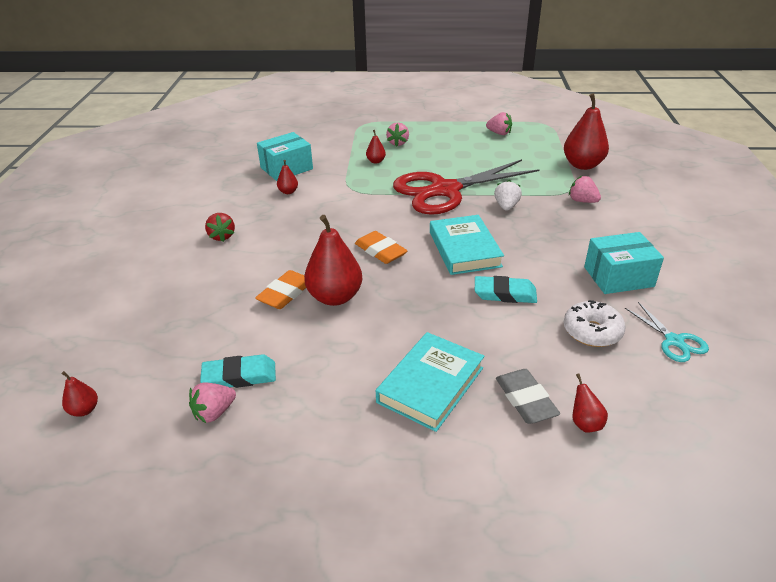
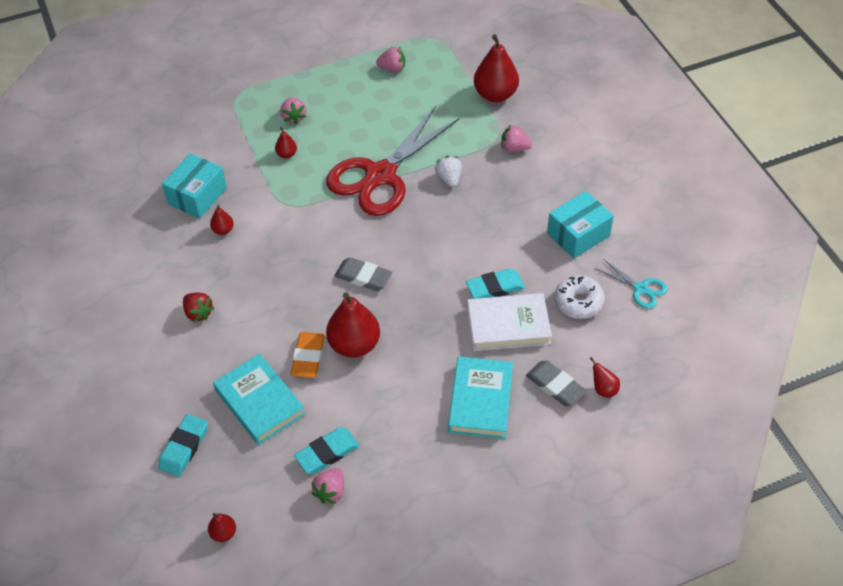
camera: 25 degrees left, 15 degrees up
orange eraser [355,231,408,264] -> grey eraser [334,257,392,291]
turquoise book [430,215,504,275] -> turquoise book moved to [213,353,305,445]
none -> turquoise eraser [158,414,208,477]
none -> white book [467,293,552,351]

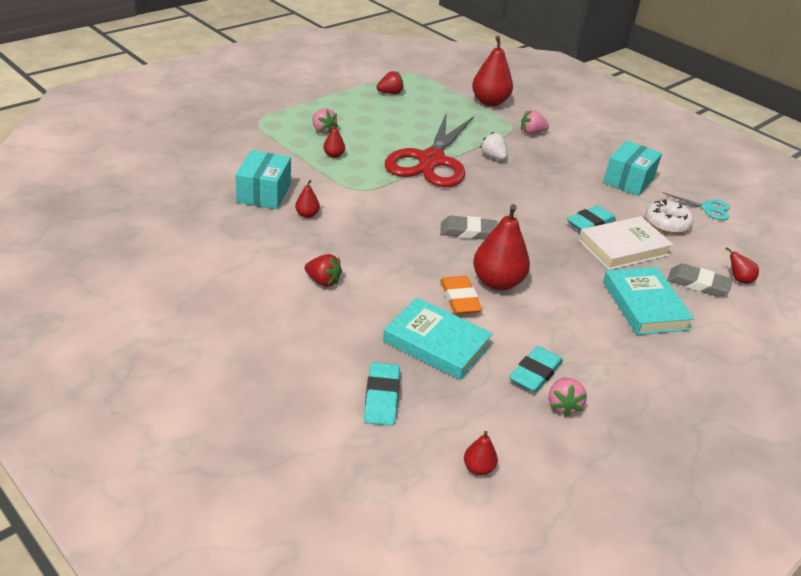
camera: 25 degrees left, 15 degrees down
pink strawberry [376,47,405,72] -> red strawberry [377,71,403,94]

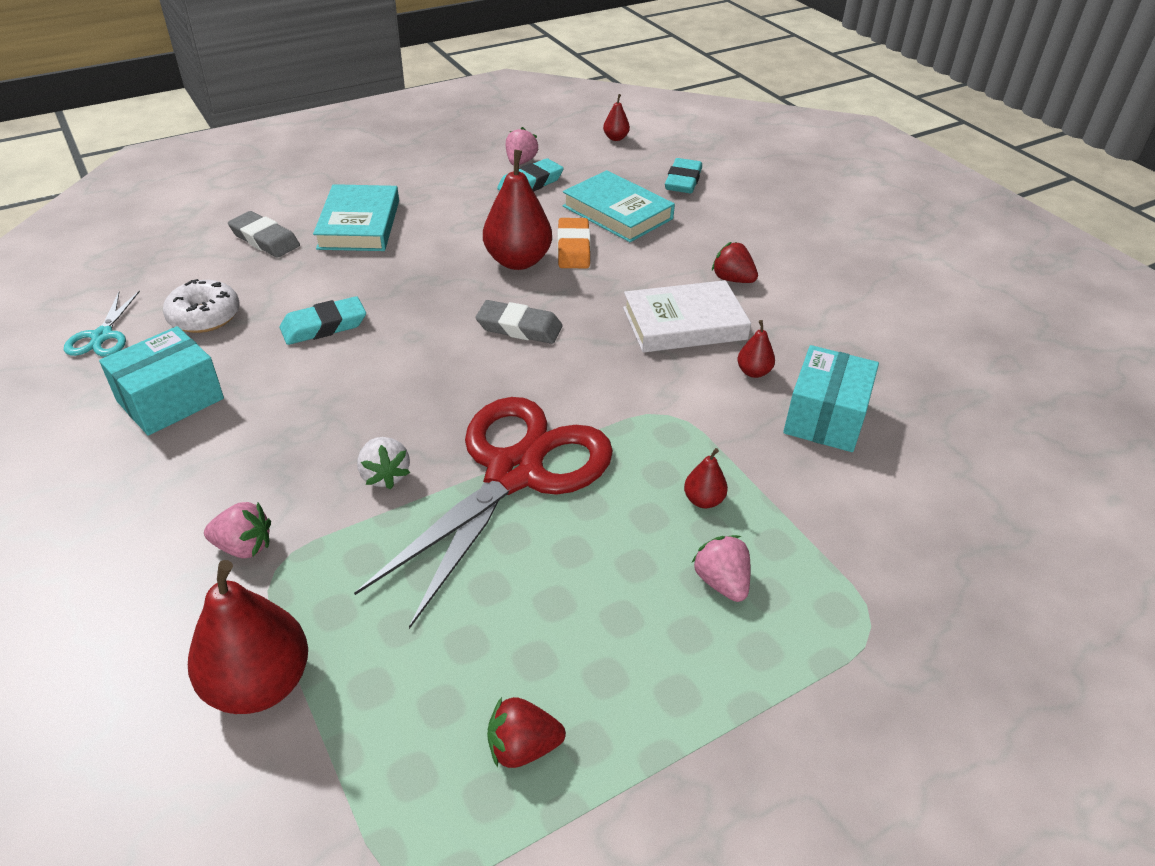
camera: 165 degrees left, 5 degrees up
white book [578,216,673,270] -> white book moved to [623,280,751,353]
turquoise scissors [662,192,730,220] -> turquoise scissors turned 120 degrees counterclockwise [64,290,140,357]
red pear [726,247,759,284] -> none

